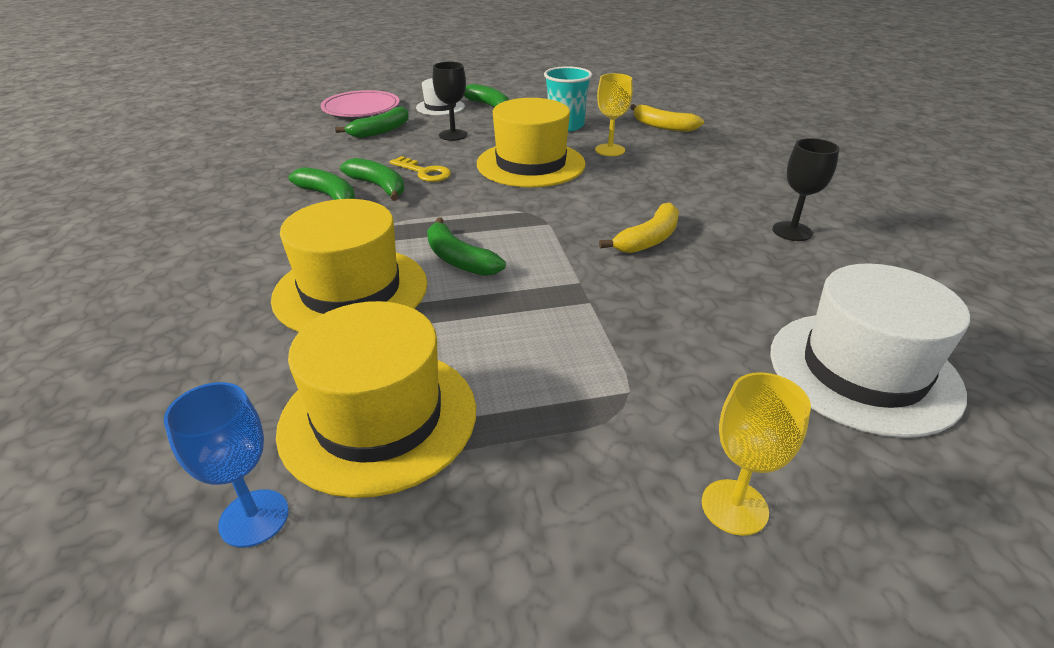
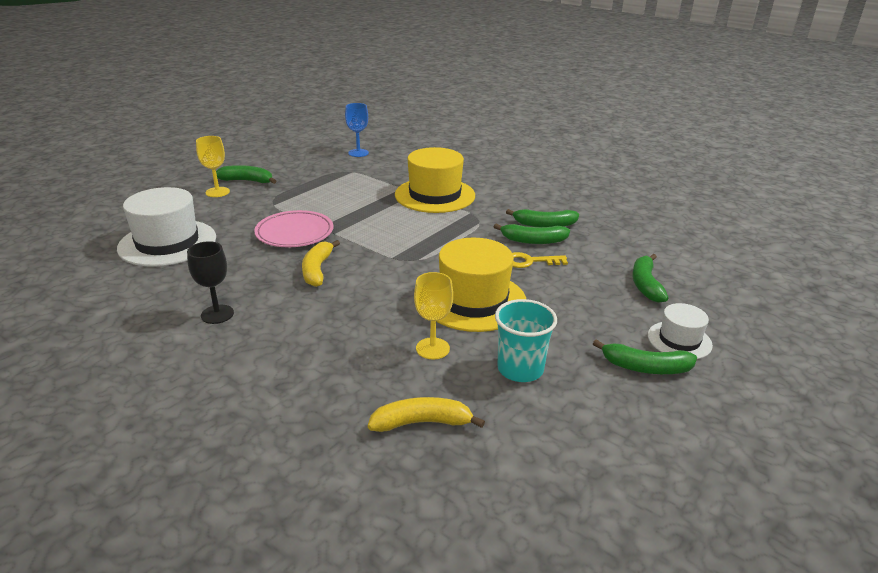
camera: 140 degrees right, 5 degrees down
yellow hat [276,301,476,498] -> none
pink plate [321,90,400,117] -> pink plate moved to [254,210,333,247]
green banana [427,217,506,276] -> green banana moved to [216,165,276,184]
black goblet [433,62,468,141] -> none

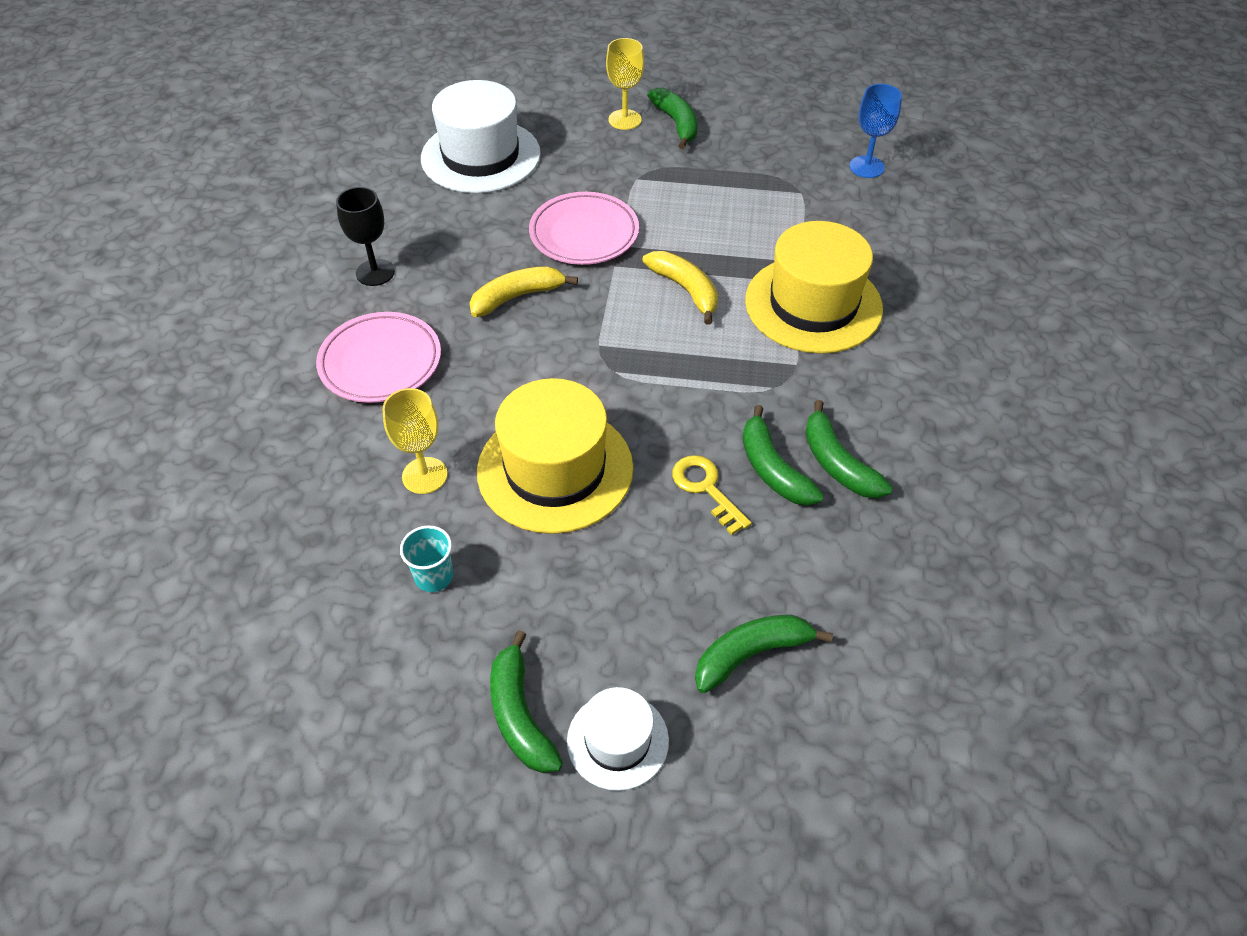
camera: 60 degrees right, 20 degrees up
yellow banana [368,397,485,432] -> yellow banana moved to [642,251,718,325]
turquoise cup [495,299,557,382] -> turquoise cup [400,525,453,592], size x0.61
none -> pink plate [316,312,441,403]

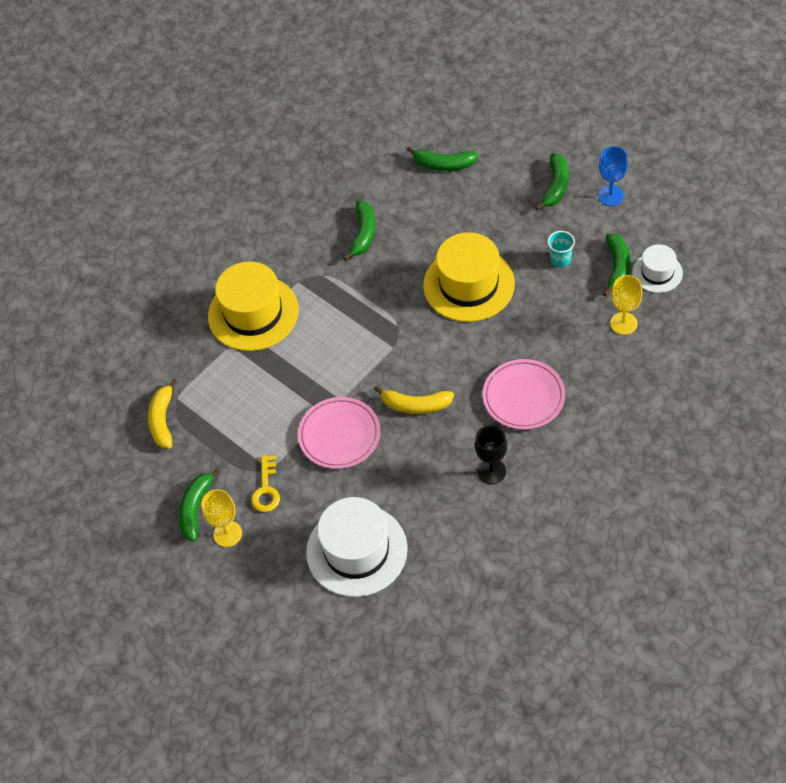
camera: 140 degrees left, 5 degrees up
yellow goblet [382,388,448,494] -> yellow goblet moved to [610,275,642,335]
white hat [567,687,669,791] -> white hat moved to [632,244,683,293]
yellow banana [642,251,718,325] -> yellow banana moved to [148,379,178,449]
yellow key [672,455,752,535] -> yellow key moved to [251,455,280,512]
green banana [805,400,893,498] -> green banana moved to [603,233,630,297]
blue goblet [849,84,902,178] -> blue goblet moved to [598,146,628,206]

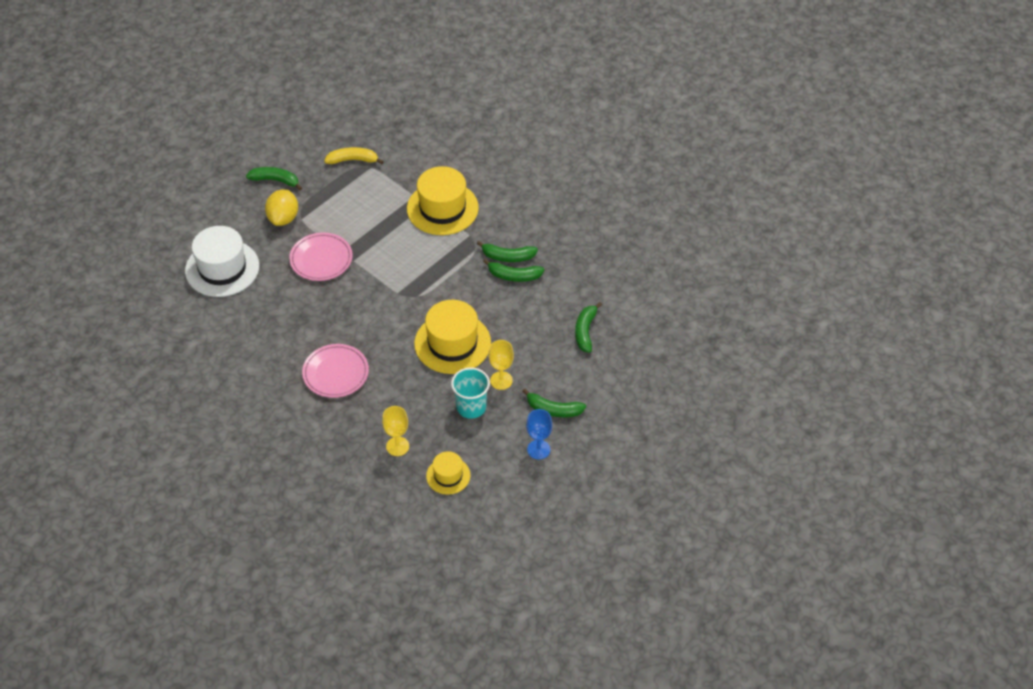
camera: 85 degrees right, 5 degrees down
yellow goblet [202,489,242,547] -> yellow goblet moved to [489,340,514,390]
yellow key [251,455,280,512] -> yellow lemon [265,189,298,226]
yellow banana [374,386,454,414] -> none
black goblet [475,425,507,484] -> none
turquoise cup [547,231,575,267] -> turquoise cup [451,367,490,419], size x1.64
green banana [603,233,630,297] -> green banana moved to [477,241,538,262]
white hat [632,244,683,293] -> yellow hat [426,451,471,495]

